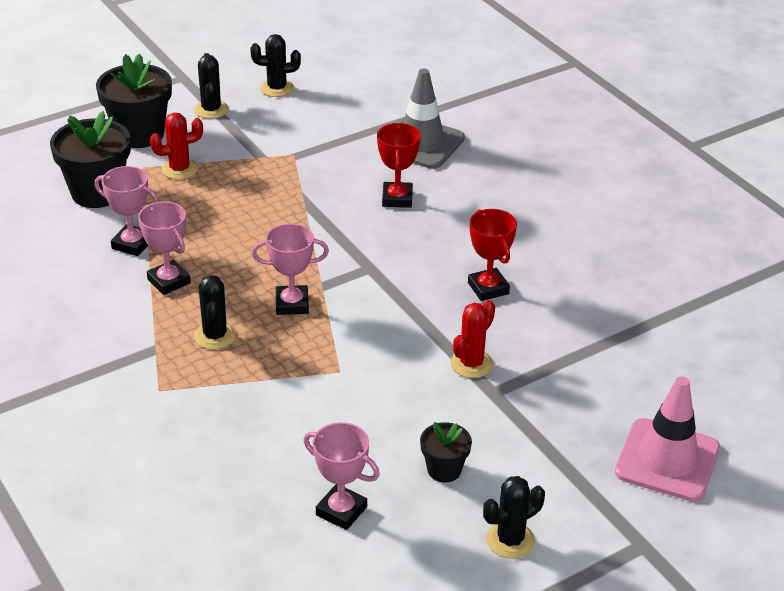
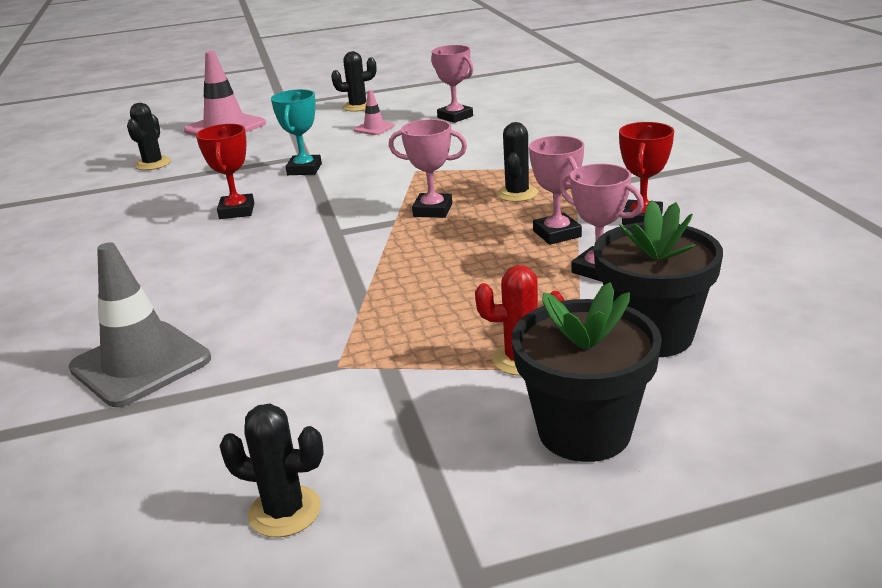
camera: 160 degrees left, 10 degrees down
black cactus [194,53,229,119] -> black cactus moved to [127,103,171,170]
red trophy [377,123,421,208] -> red trophy moved to [619,122,674,225]
black flower pot [420,422,472,482] -> pink traffic cone [354,90,395,135]
red cactus [450,300,495,378] -> turquoise trophy [271,89,322,175]

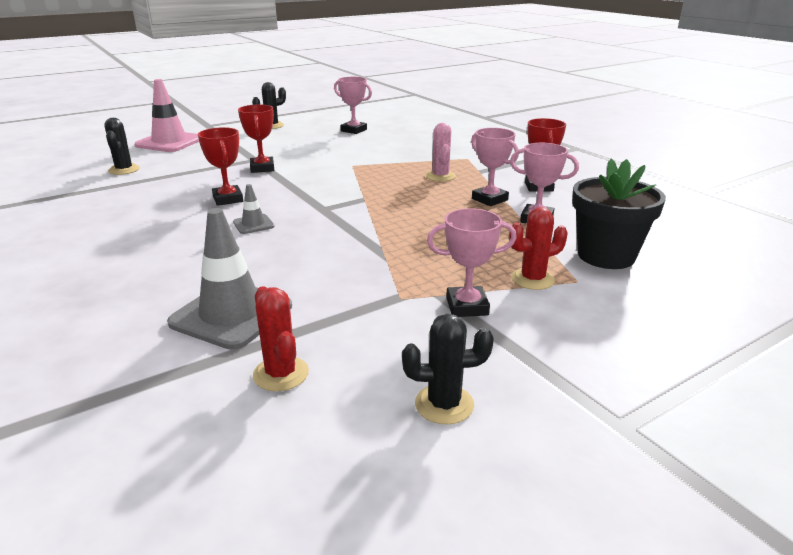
camera: 20 degrees left, 0 degrees up
turquoise trophy [271,89,322,175] -> red trophy [238,104,274,173]
pink traffic cone [354,90,395,135] -> none
pink trophy [389,119,467,218] -> pink trophy moved to [427,208,517,317]
black cactus [497,122,538,202] -> pink cactus [426,123,456,181]
black flower pot [512,282,662,462] -> none
none -> grey traffic cone [233,184,275,234]
none -> red cactus [253,286,309,391]

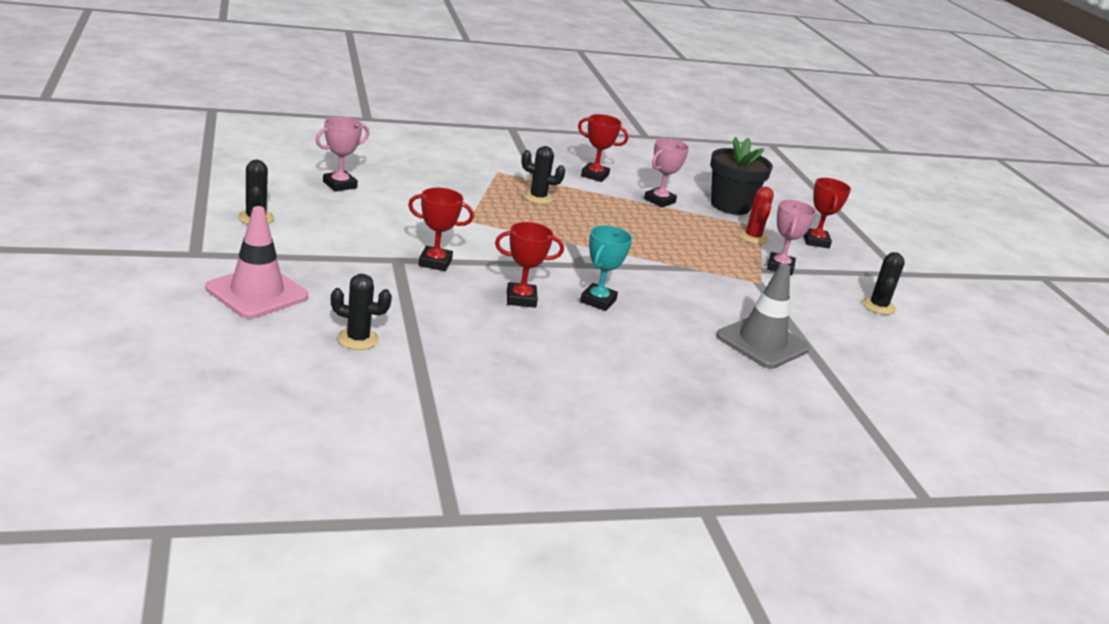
camera: 75 degrees left, 0 degrees up
grey traffic cone [233,184,275,234] -> turquoise trophy [580,225,632,311]
red cactus [253,286,309,391] -> none
pink cactus [426,123,456,181] -> black cactus [521,146,565,204]
pink trophy [471,128,519,206] -> none
none -> red trophy [803,178,851,248]

